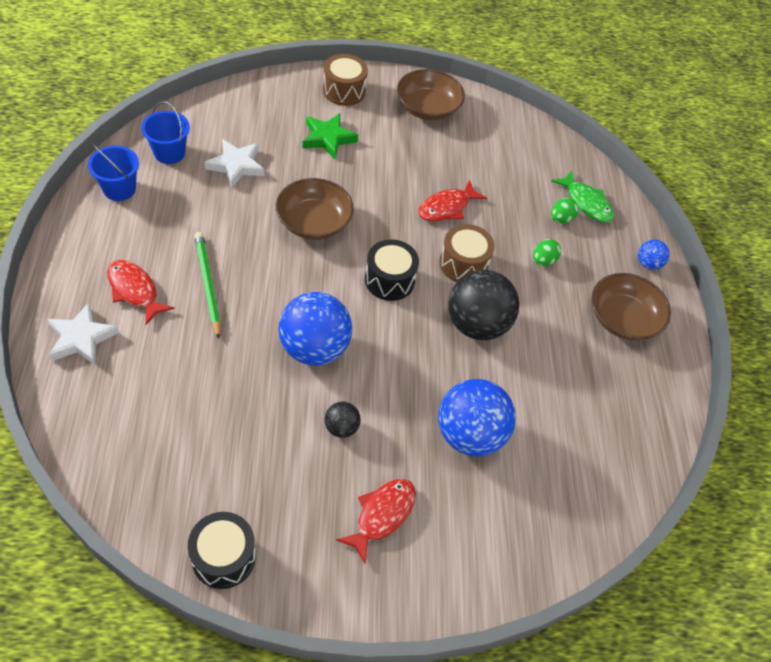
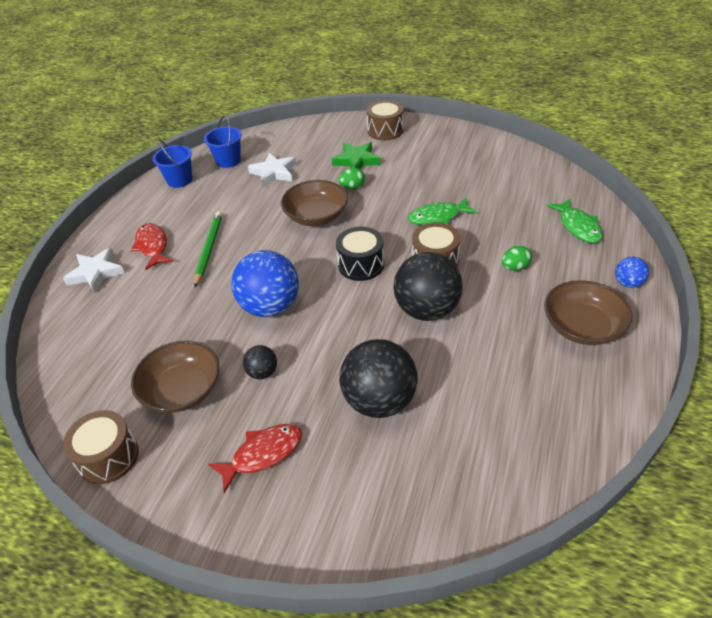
camera: 30 degrees right, 10 degrees down
black drum [188,512,256,589] -> brown drum [63,410,139,484]
brown bowl [397,69,465,121] -> brown bowl moved to [131,341,220,413]
red fish [418,180,487,221] -> green fish [408,198,477,225]
blue ball [438,379,516,457] -> black ball [340,339,418,418]
green egg [551,198,579,223] -> green egg moved to [338,168,365,189]

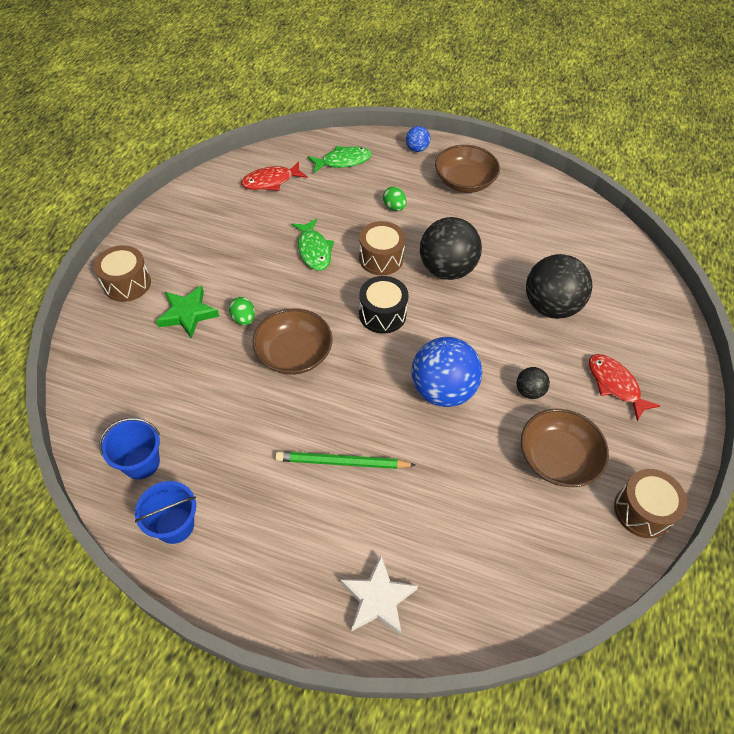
camera: 95 degrees left, 10 degrees up
red fish [130,223,173,270] -> red fish moved to [241,161,308,191]
white star [248,153,296,187] -> none

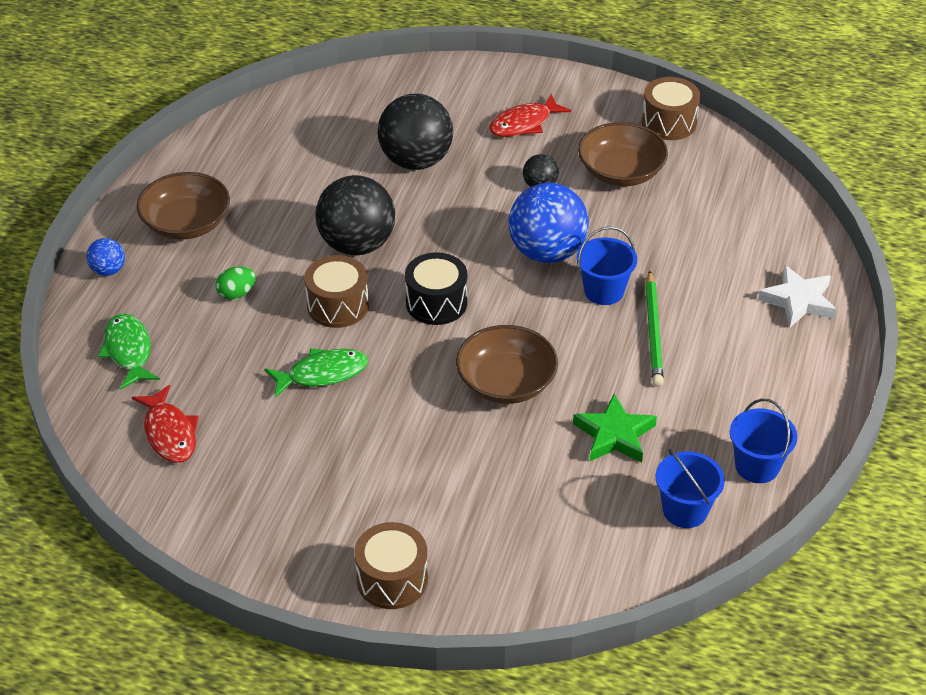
camera: 90 degrees left, 10 degrees down
green star [156,286,219,339] -> green star moved to [573,393,657,463]
green egg [229,297,255,326] -> none
none -> blue bucket [576,227,637,305]

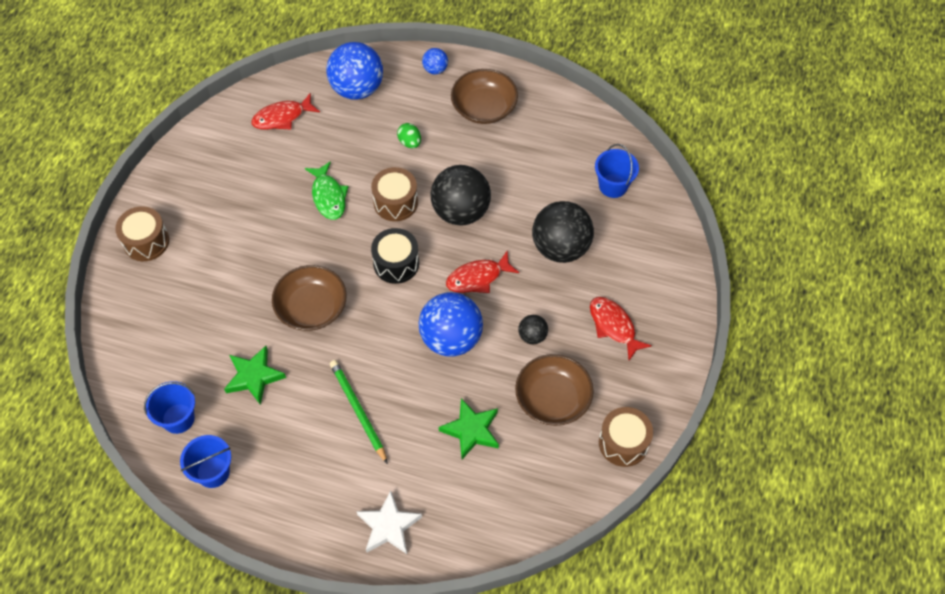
camera: 90 degrees right, 15 degrees up
green fish [98,314,160,389] -> blue ball [327,42,383,100]
blue bucket [576,227,637,305] -> blue bucket moved to [595,144,639,198]
green pencil [646,271,664,387] -> green pencil turned 60 degrees clockwise [330,360,388,464]
none -> green star [439,398,499,459]
none -> red fish [446,250,519,293]

